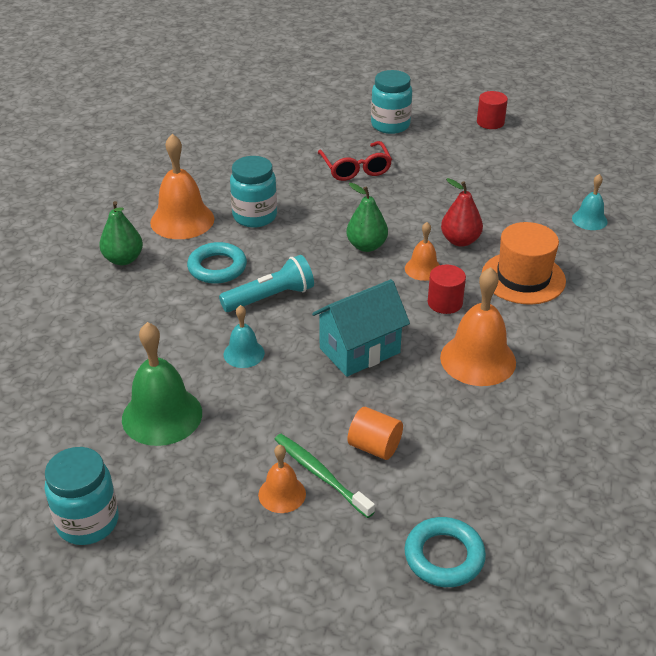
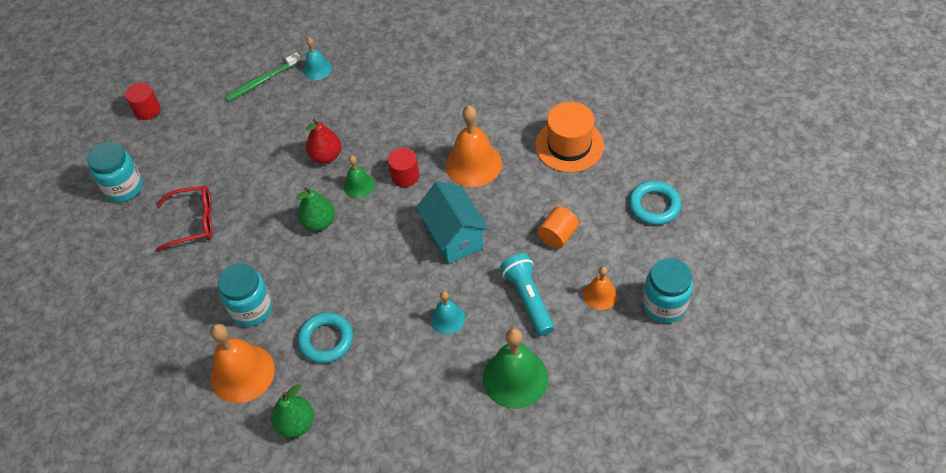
camera: 80 degrees left, 15 degrees up
turquoise jar [44,447,119,545] -> turquoise jar moved to [642,258,693,323]
turquoise flashlight [219,255,314,312] -> turquoise flashlight moved to [500,253,554,336]
green toothbrush [274,434,375,518] -> green toothbrush moved to [225,52,301,101]
orange bell [405,222,440,281] -> green bell [344,155,375,199]
orange hat [482,222,566,305] -> orange hat moved to [535,102,604,173]

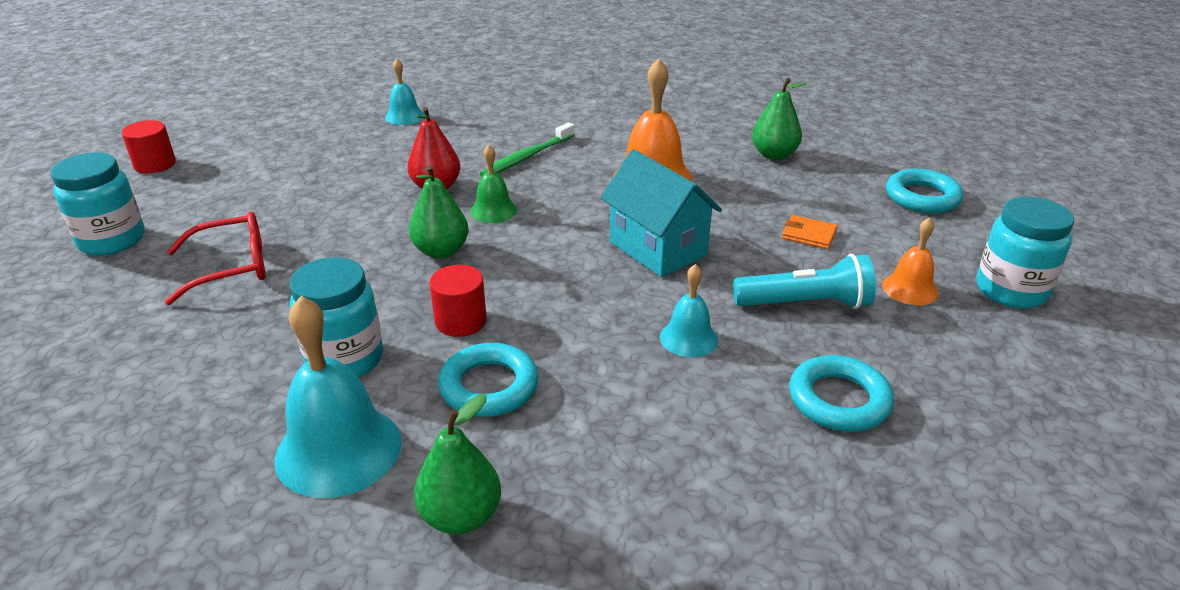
camera: 15 degrees left, 20 degrees down
orange bell [210,324,275,403] -> turquoise bell [275,296,402,498]
green toothbrush [225,52,301,101] -> green toothbrush moved to [480,122,575,176]
red cylinder [388,148,419,187] -> red cylinder moved to [430,265,487,337]
green bell [483,328,548,409] -> turquoise ring [789,355,894,432]
turquoise flashlight [500,253,554,336] -> turquoise flashlight turned 120 degrees clockwise [733,254,876,309]
orange hat [535,102,604,173] -> green pear [752,78,807,160]
orange cylinder [538,206,579,249] -> orange wallet [782,215,838,249]

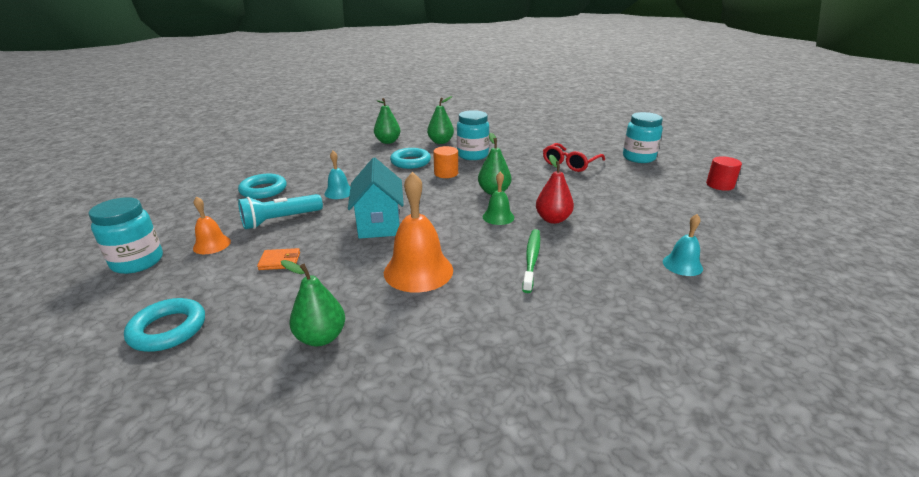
camera: 150 degrees right, 5 degrees down
turquoise bell [275,296,402,498] -> green pear [427,96,454,144]
red cylinder [430,265,487,337] -> orange cylinder [433,146,458,178]
turquoise house [600,149,722,277] -> turquoise house turned 60 degrees clockwise [348,158,404,239]

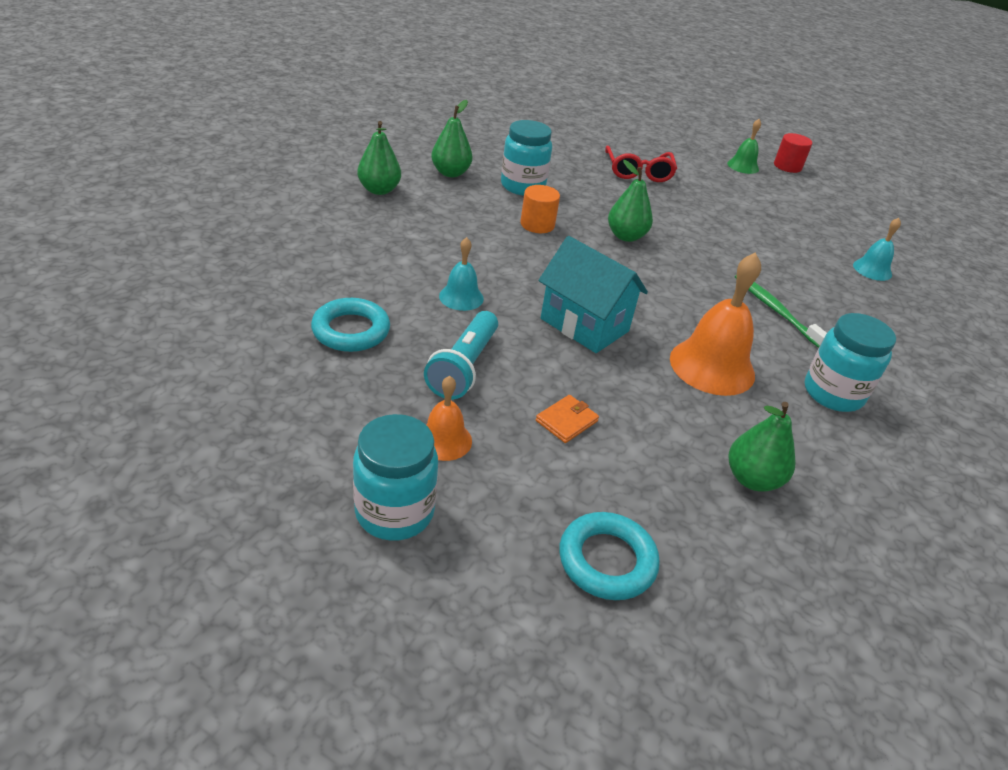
camera: 45 degrees left, 10 degrees up
turquoise ring [390,148,431,169] -> none
green bell [483,172,514,225] -> green bell moved to [727,119,761,174]
red pear [536,154,574,224] -> none
turquoise jar [623,112,663,163] -> turquoise jar moved to [805,313,896,412]

